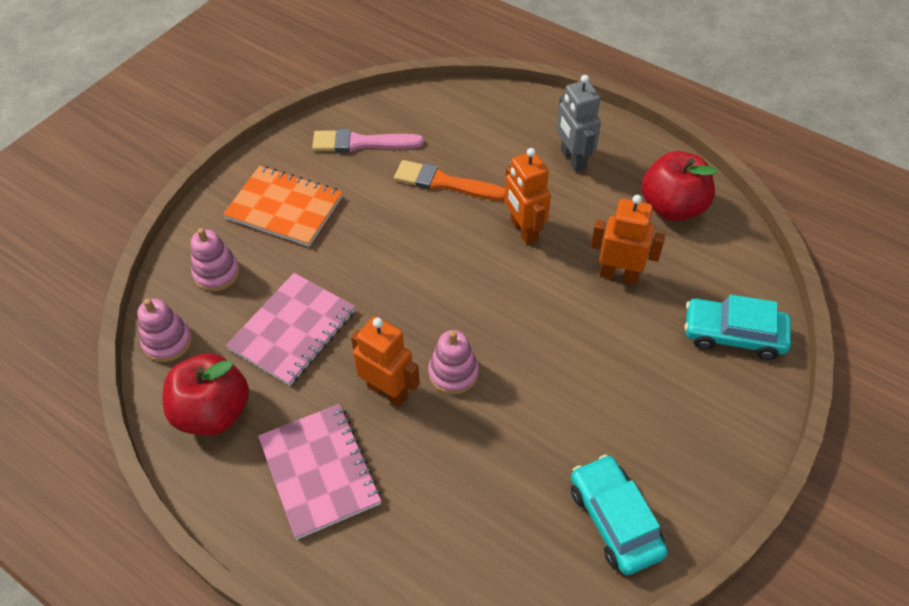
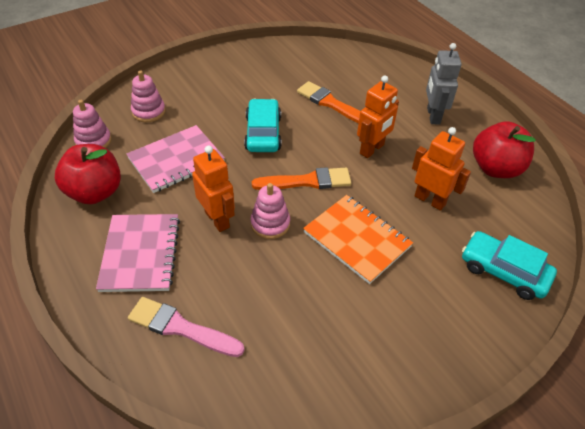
camera: 20 degrees right, 5 degrees down
orange notebook [223,166,343,247] -> orange notebook moved to [303,195,413,284]
pink brush [312,129,424,152] -> pink brush moved to [128,297,245,357]
orange robot [504,148,551,245] -> orange robot turned 135 degrees counterclockwise [357,75,399,158]
turquoise car [571,454,668,575] -> turquoise car moved to [244,99,282,152]
none -> orange brush [252,167,351,190]

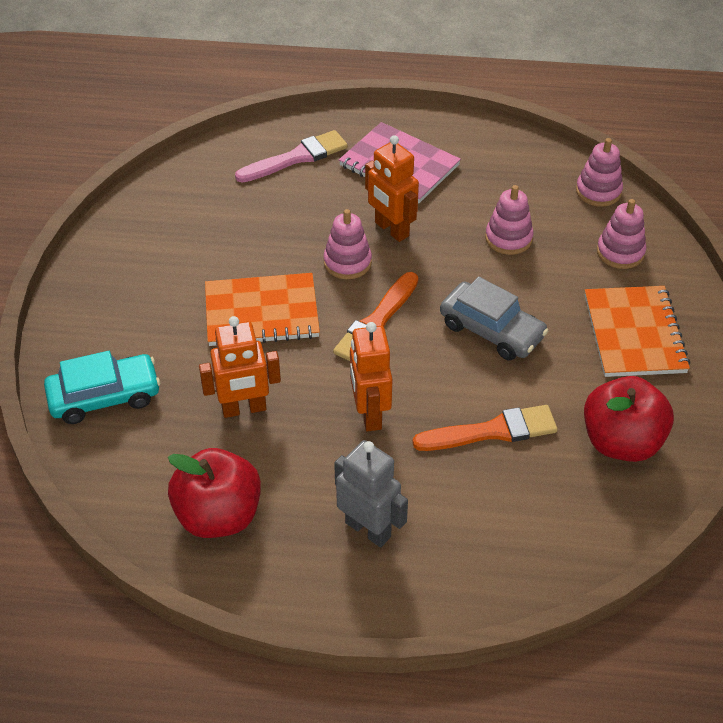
camera: 130 degrees right, 0 degrees up
red apple [55,144,121,204] -> red apple moved to [584,376,674,462]
pink notebook [126,125,225,193] -> pink stacking toy [485,185,533,255]
orange robot [192,146,235,232] -> orange robot turned 45 degrees clockwise [365,135,419,242]
turquoise car [244,99,282,152] -> grey car [440,276,548,361]
none -> orange notebook [585,286,690,377]

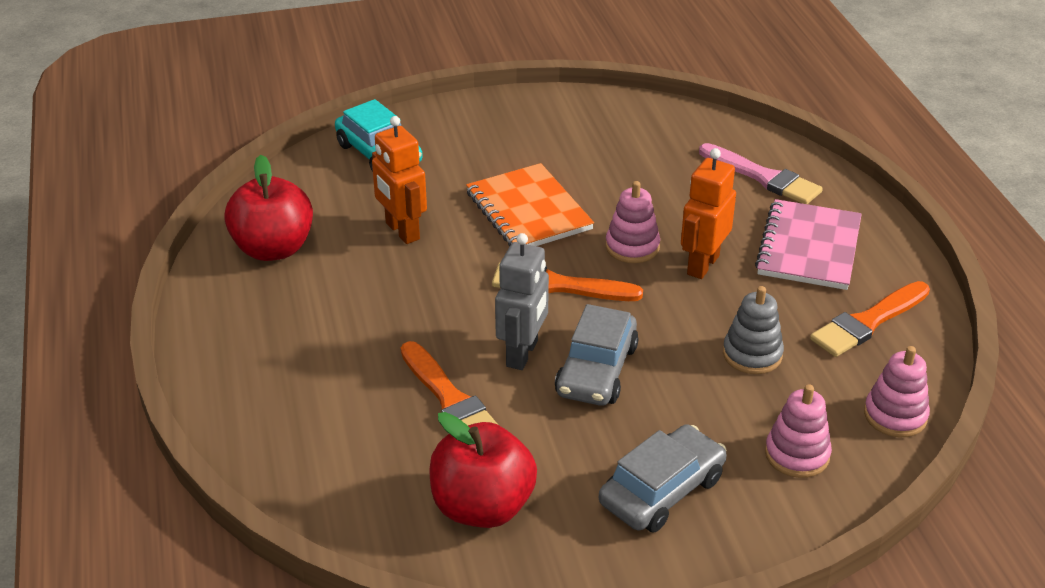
camera: 70 degrees right, 10 degrees down
grey robot [334,440,408,547] -> grey robot moved to [495,233,549,370]
orange robot [350,322,393,432] -> none
pink stacking toy [485,185,533,255] -> grey stacking toy [723,286,784,374]
orange notebook [585,286,690,377] -> grey car [599,424,727,532]
none -> orange brush [810,281,930,357]

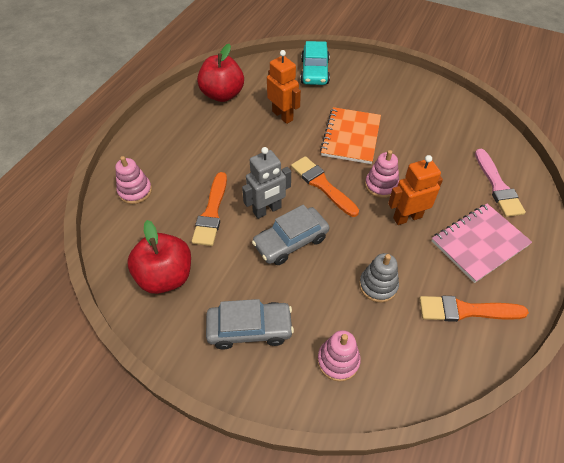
camera: 40 degrees right, 15 degrees up
orange robot [372,116,427,244] -> orange robot turned 135 degrees clockwise [267,50,301,124]
pink stacking toy [864,346,930,437] -> pink stacking toy moved to [115,156,152,204]

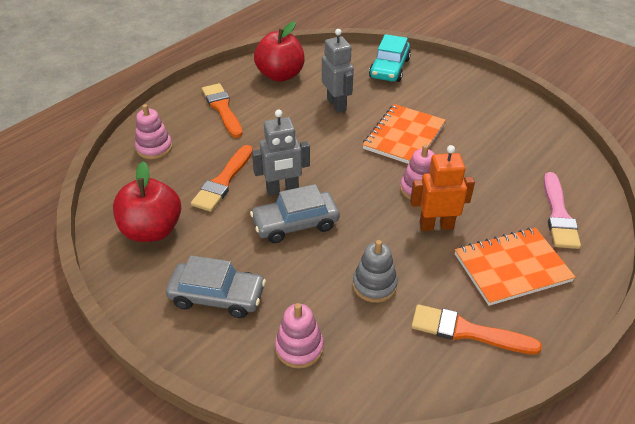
camera: 15 degrees right, 10 degrees down
orange robot [267,50,301,124] -> grey robot [322,29,354,113]
orange brush [291,156,359,217] -> orange brush moved to [202,83,243,138]
pink notebook [432,204,532,283] -> orange notebook [455,228,575,306]

